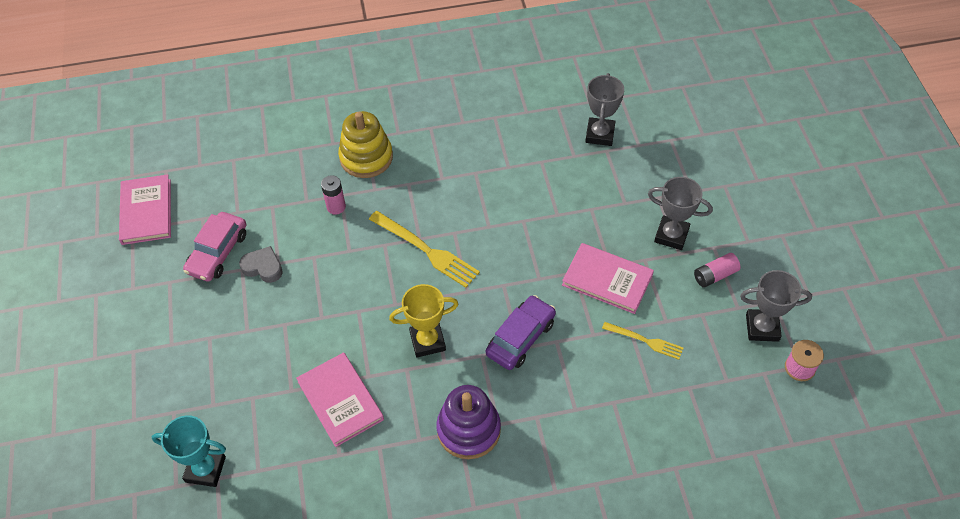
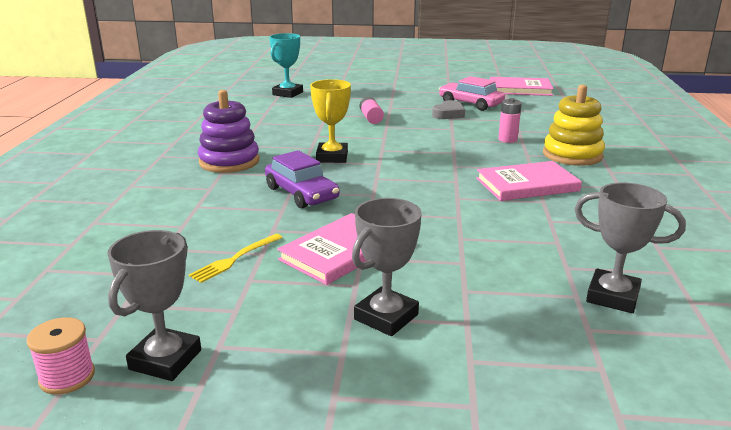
camera: 105 degrees right, 30 degrees down
pink book [296,352,384,447] -> pink book moved to [476,161,582,201]
yellow fork [369,211,480,288] -> none
pink battery [694,253,740,288] -> pink battery moved to [360,97,384,124]

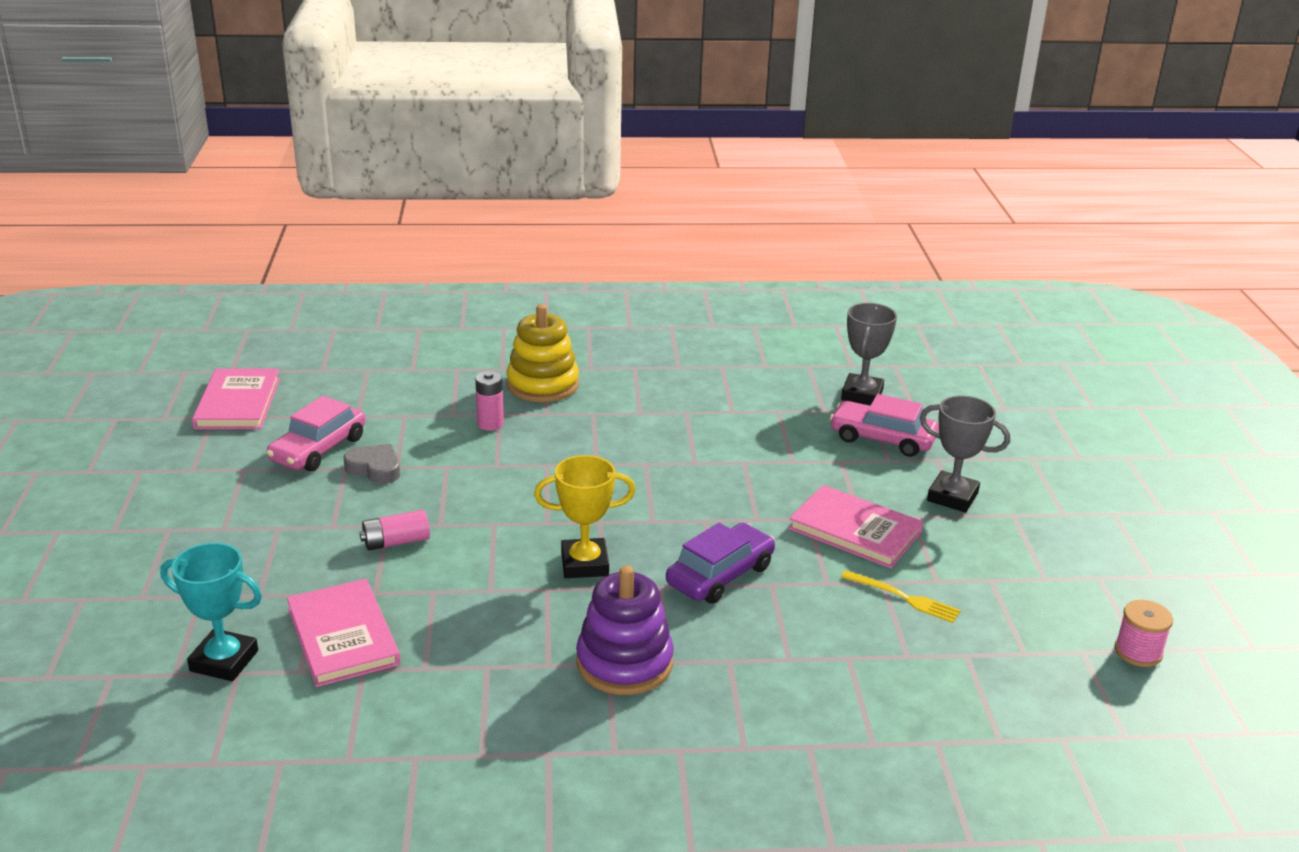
camera: 100 degrees left, 5 degrees up
grey trophy [107,230,201,381] -> none
pink book [476,161,582,201] -> pink book moved to [287,579,400,687]
none -> pink car [830,394,939,457]

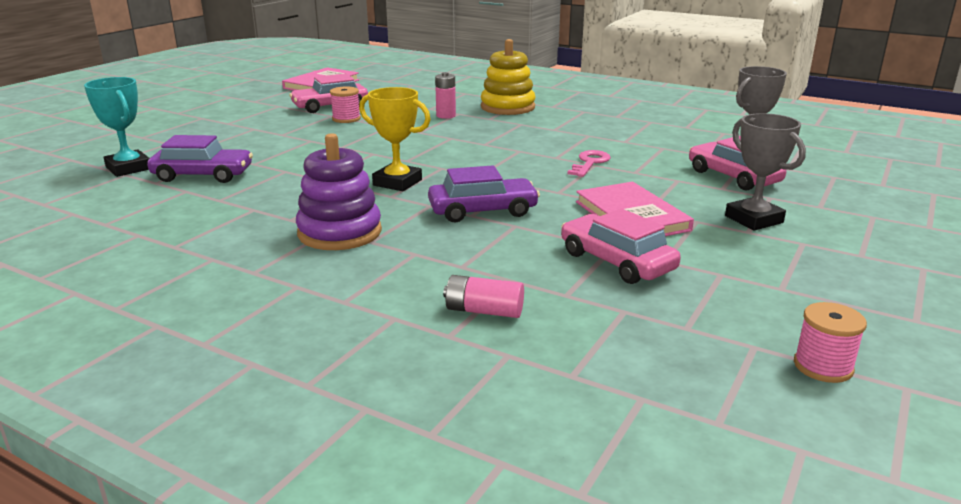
camera: 35 degrees right, 5 degrees down
pink book [287,579,400,687] -> purple car [147,135,253,183]
grey heart [344,444,400,484] -> pink spool [330,86,361,123]
pink battery [360,510,430,551] -> pink battery moved to [443,275,524,318]
yellow fork [841,570,961,623] -> pink car [561,209,681,284]
none -> pink key [567,150,611,177]

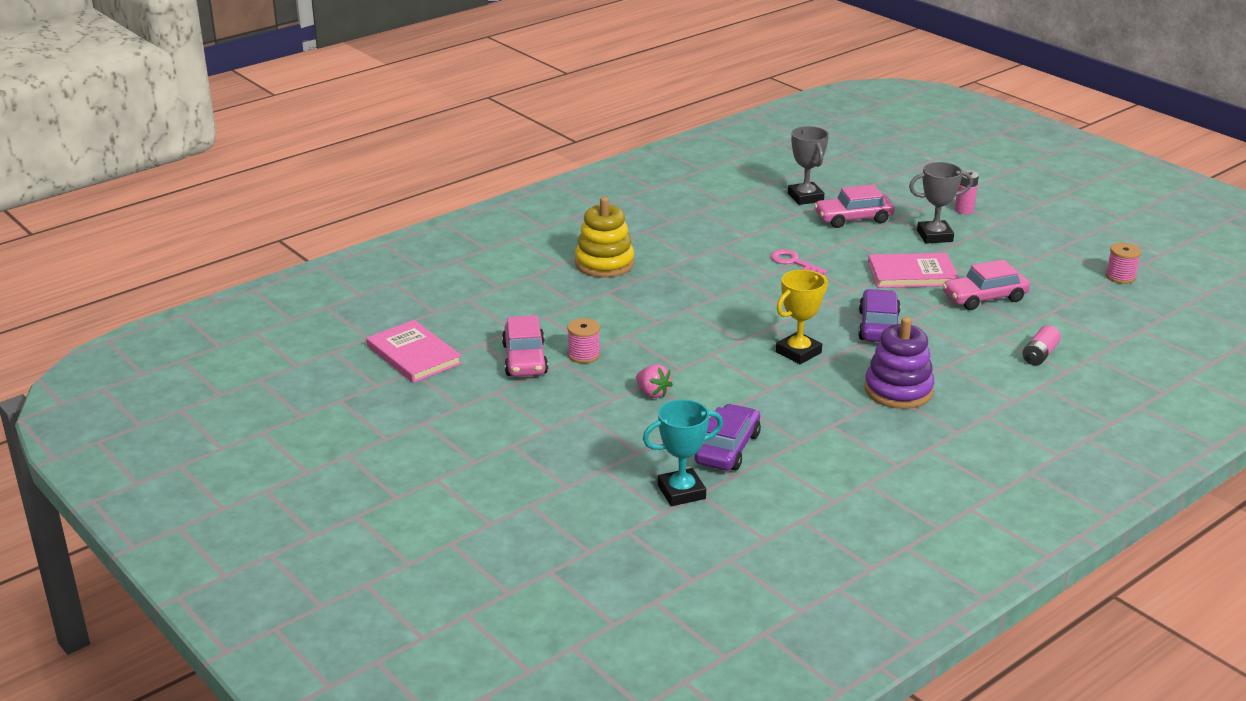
camera: 70 degrees left, 5 degrees up
pink battery [435,72,456,119] -> pink battery moved to [955,170,979,214]
none -> pink strawberry [636,364,673,398]

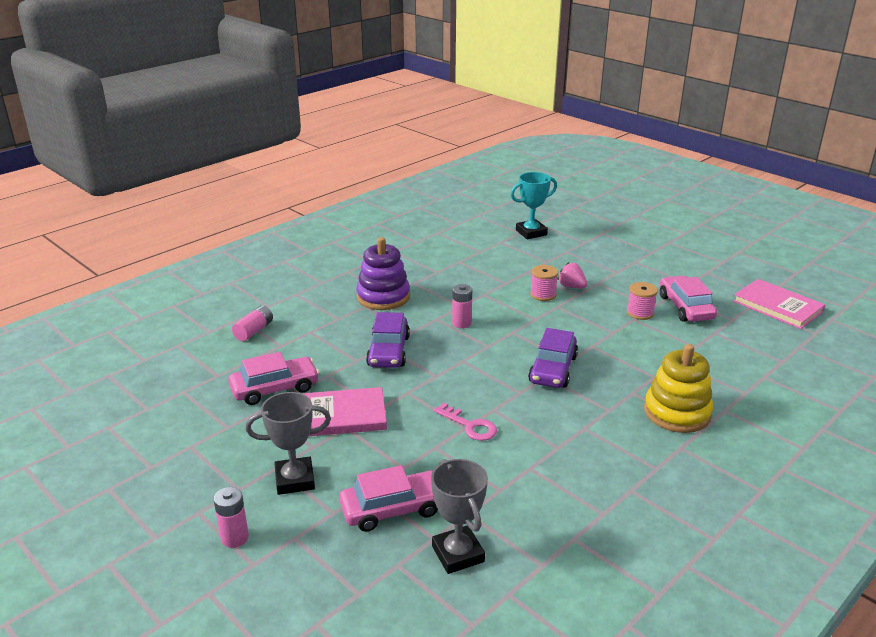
camera: 175 degrees right, 0 degrees up
purple car [694,404,761,471] -> purple car moved to [528,328,578,388]
yellow trophy [776,270,828,364] -> pink battery [452,284,472,328]
pink spool [1106,243,1141,284] -> pink spool moved to [530,265,558,301]

